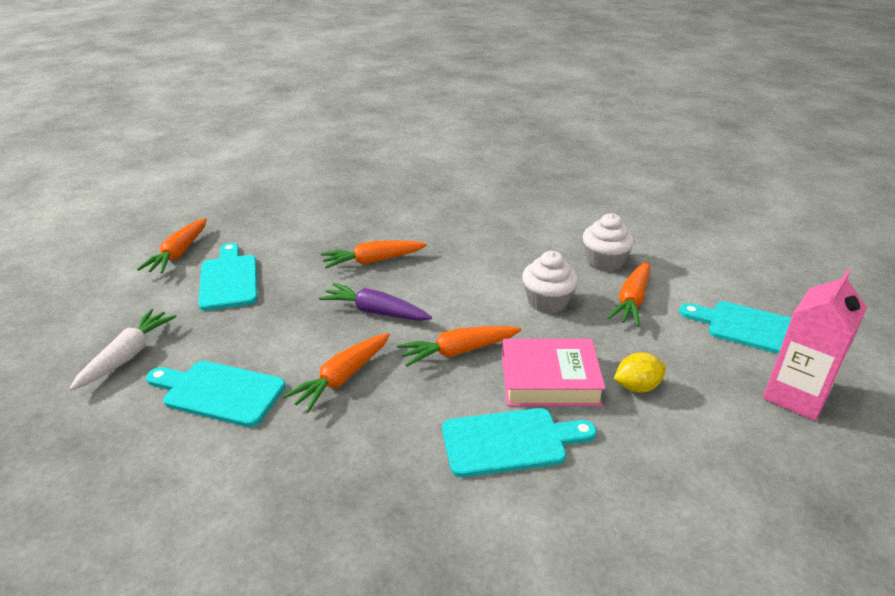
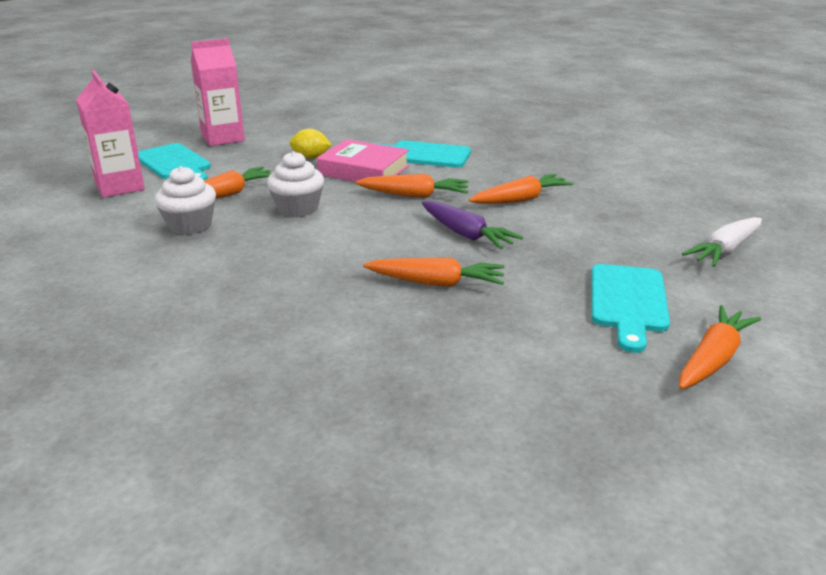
camera: 155 degrees left, 5 degrees down
turquoise cutting board [146,361,286,427] -> none
none -> pink carton [76,70,145,198]

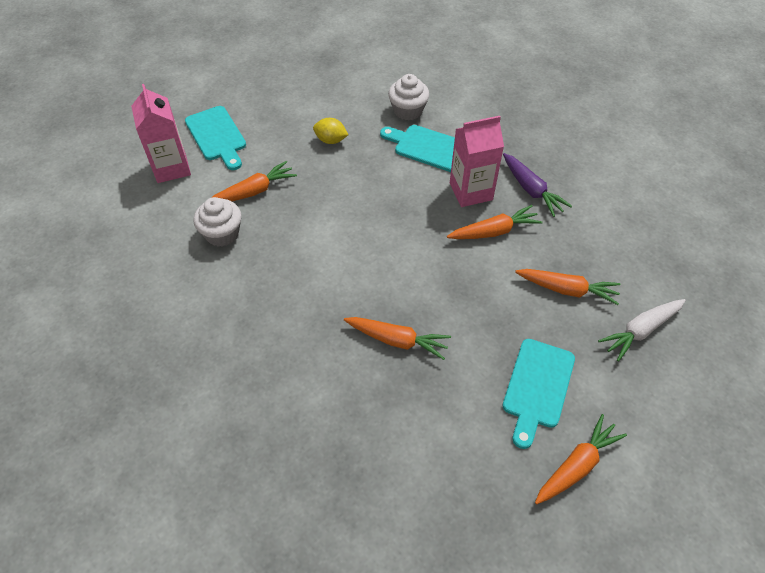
camera: 10 degrees right, 25 degrees up
pink carton [191,38,245,146] -> pink carton moved to [450,116,504,207]
white cupcake [267,151,324,217] -> white cupcake moved to [388,74,429,120]
pink book [317,139,409,182] -> none
orange carrot [355,174,469,198] -> orange carrot moved to [515,269,620,305]
purple carrot [422,201,523,249] -> purple carrot moved to [503,153,572,217]

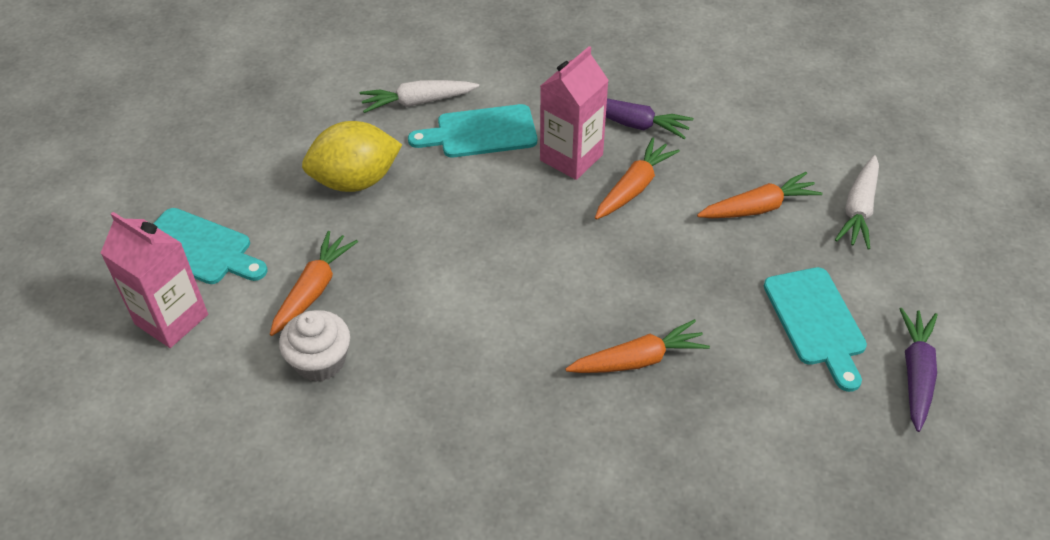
camera: 35 degrees left, 5 degrees down
yellow lemon [313,118,348,144] -> yellow lemon [302,121,402,192], size x1.87
white cupcake [388,74,429,120] -> white carrot [360,80,479,113]
orange carrot [535,414,627,504] -> purple carrot [900,308,938,432]

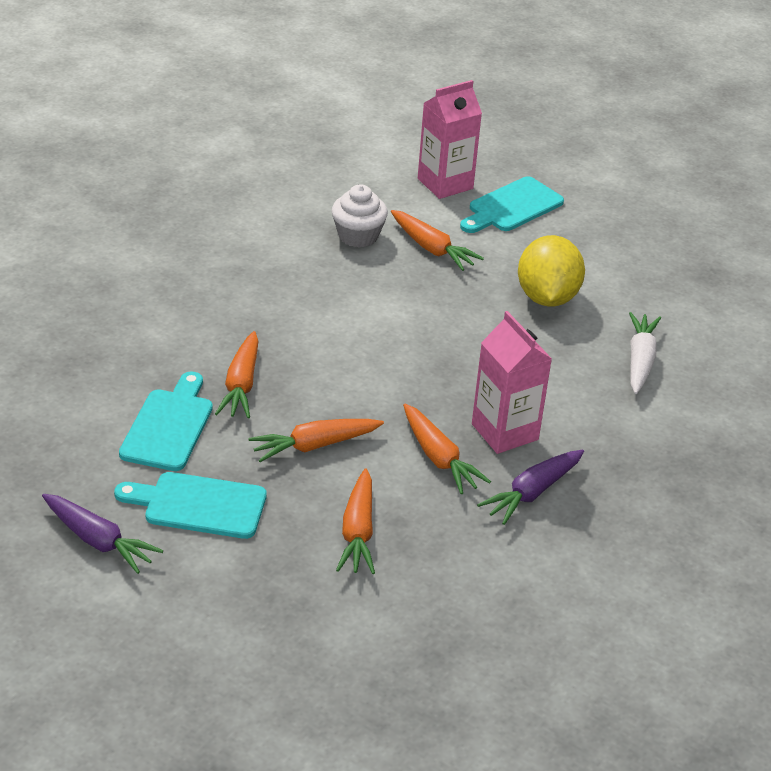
camera: 110 degrees right, 10 degrees down
turquoise cutting board [408,104,537,157] -> turquoise cutting board moved to [119,371,213,471]
white carrot [835,155,879,250] -> none
none -> orange carrot [249,419,384,462]

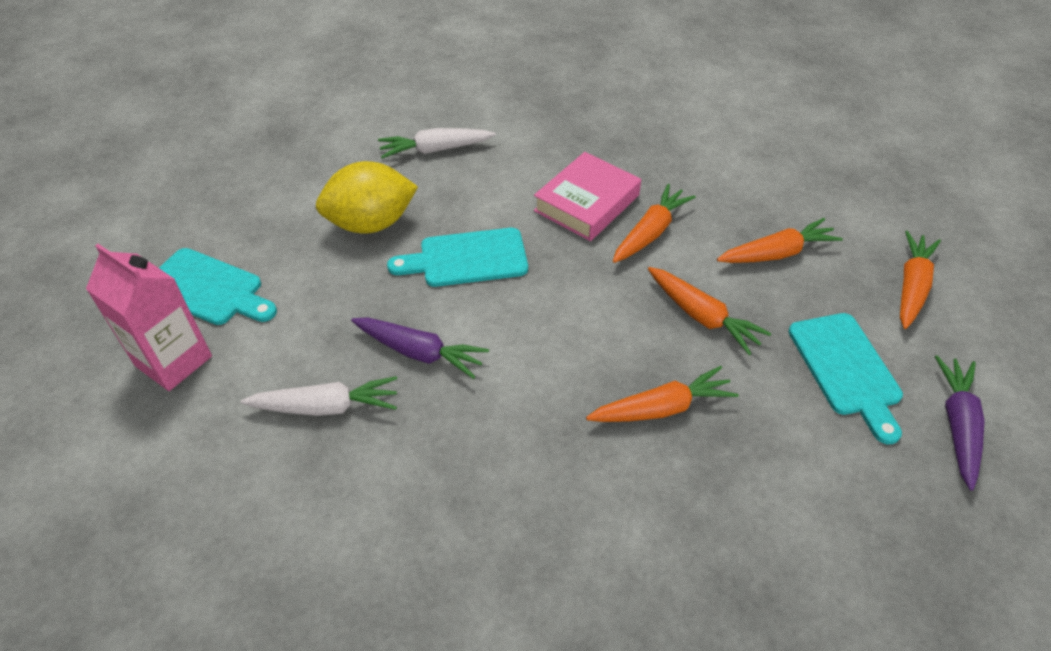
camera: 110 degrees left, 10 degrees up
turquoise cutting board [119,371,213,471] -> turquoise cutting board moved to [387,228,528,287]
white cupcake [332,184,388,248] -> white carrot [241,376,397,416]
orange carrot [391,210,484,271] -> orange carrot moved to [900,231,941,329]
pink carton [472,311,552,454] -> pink book [534,152,641,241]
purple carrot [477,450,584,525] -> purple carrot moved to [351,317,489,379]

